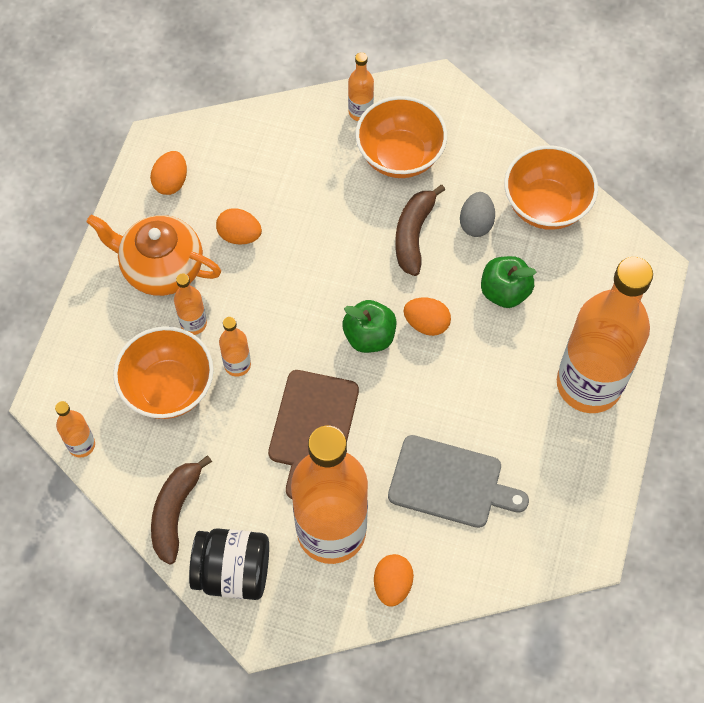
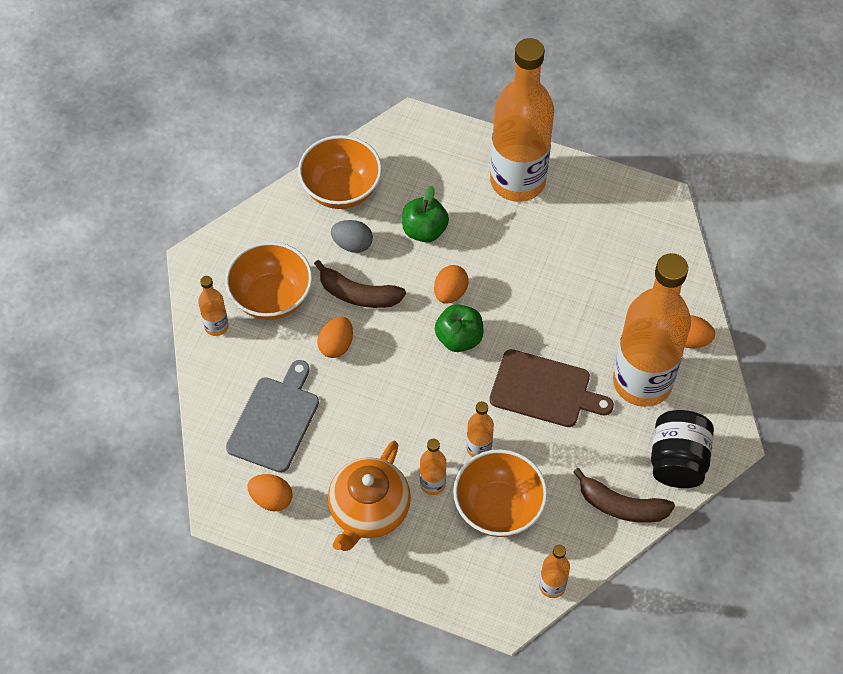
camera: 85 degrees left, 5 degrees down
orange egg [216,208,262,244] -> orange egg moved to [317,317,353,358]
grey cutting board [388,435,529,528] -> grey cutting board moved to [226,360,319,473]

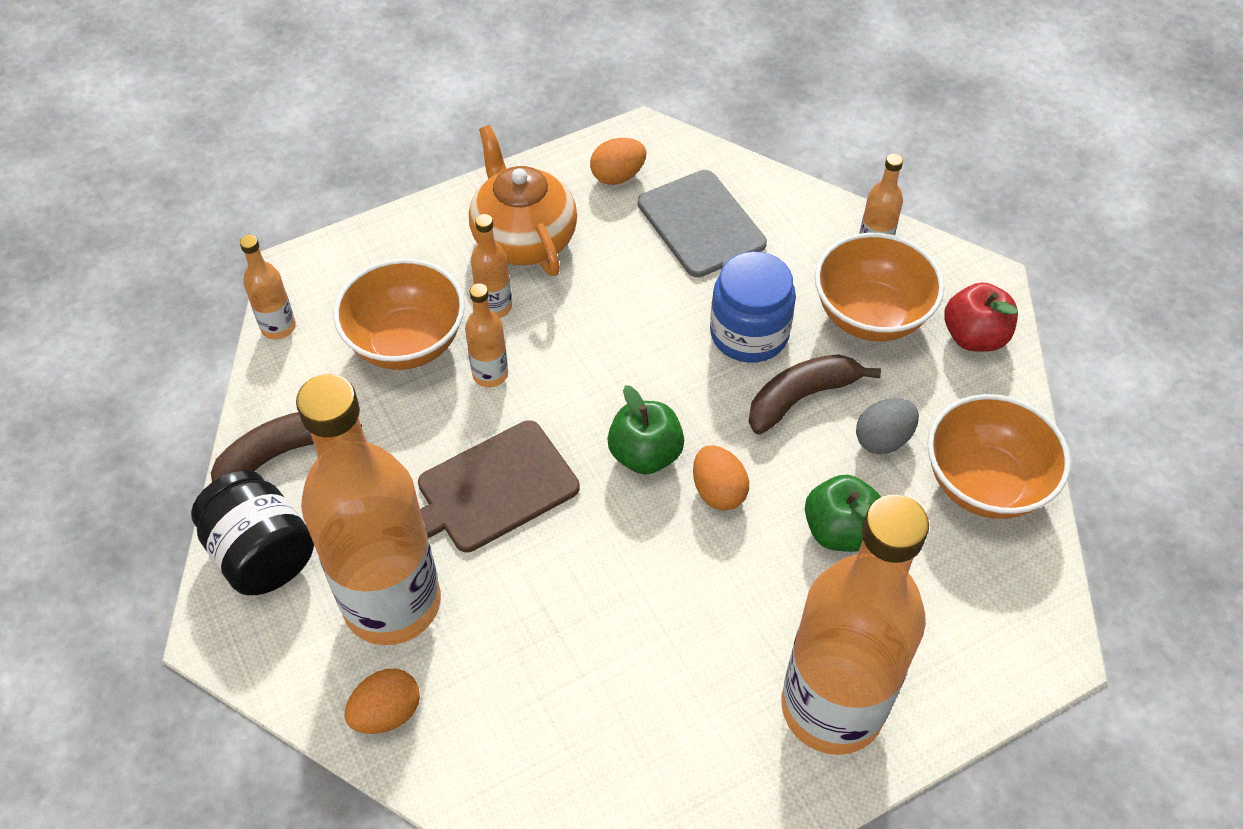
camera: 130 degrees right, 5 degrees down
orange egg [317,317,353,358] -> blue jar [710,251,796,363]
none -> red apple [944,282,1018,352]

